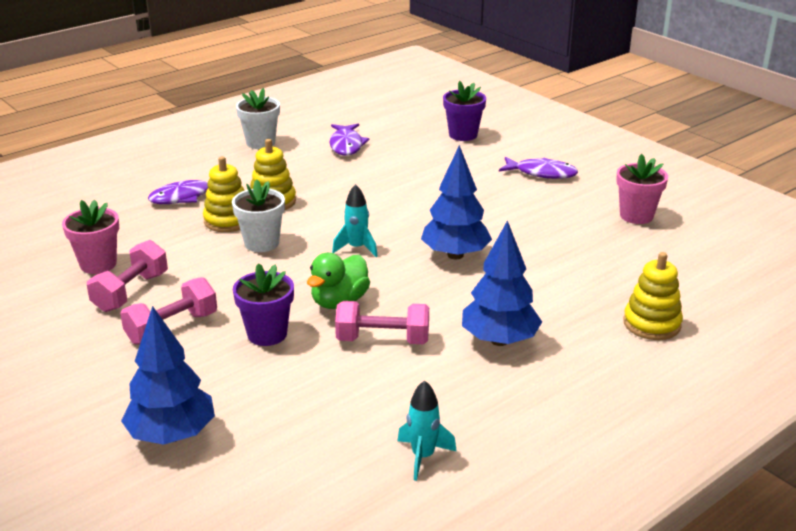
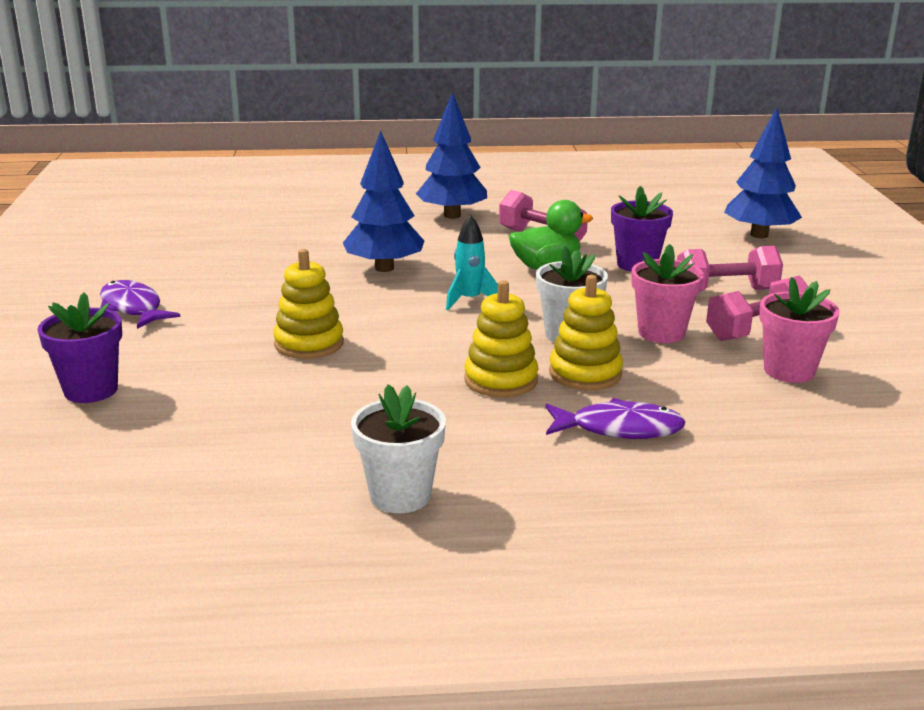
camera: 145 degrees left, 5 degrees down
purple fish [329,124,369,156] -> none
turquoise rocket [397,380,457,481] -> none
pink flower pot [616,154,668,224] -> pink flower pot moved to [632,244,704,343]
yellow stacking toy [623,252,683,340] -> yellow stacking toy moved to [273,249,344,359]

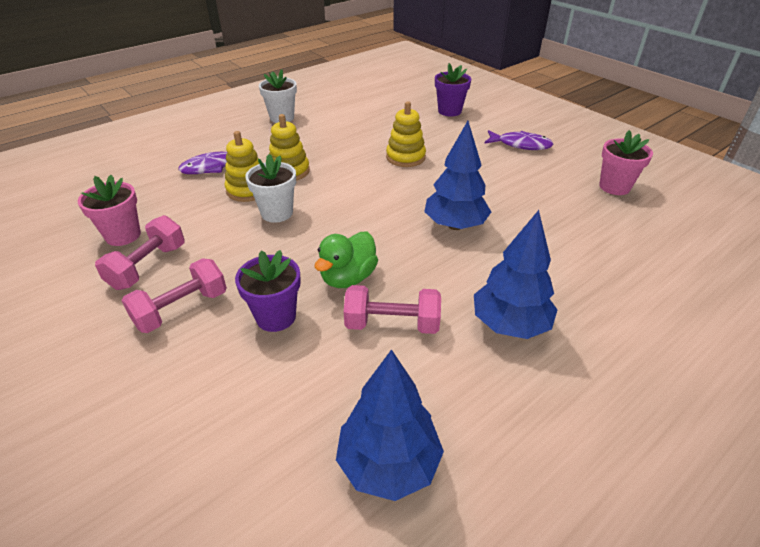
camera: 145 degrees right, 15 degrees up
turquoise rocket [446,215,498,310] -> none
pink flower pot [632,244,704,343] -> pink flower pot moved to [599,130,653,195]
blue tree [724,108,802,238] -> blue tree moved to [336,349,444,501]

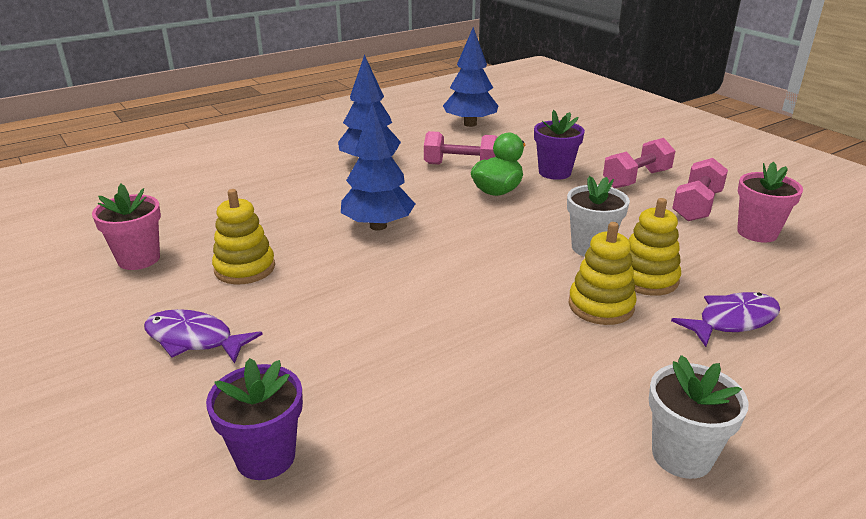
camera: 175 degrees left, 10 degrees down
yellow stacking toy [386,101,426,167] -> yellow stacking toy moved to [212,189,275,284]

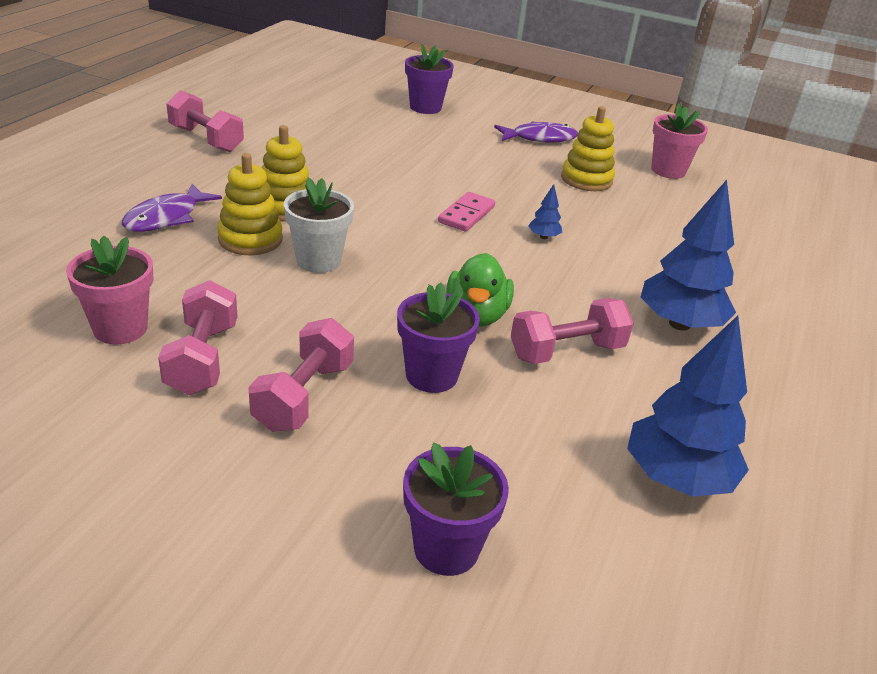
camera: 145 degrees right, 5 degrees up
blue tree [341,102,415,231] -> blue tree [528,184,562,239], size x0.42
white flower pot [649,355,749,479] -> pink dumbbell [167,90,244,152]
none -> purple flower pot [403,443,509,576]
none -> pink domino [438,192,495,232]

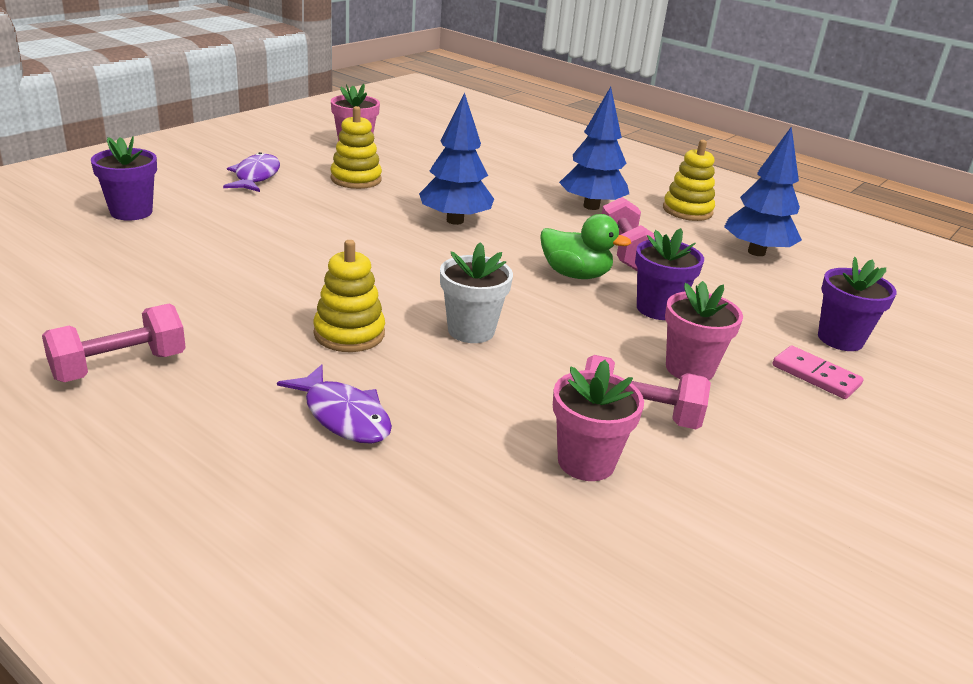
camera: 75 degrees left, 5 degrees down
yellow stacking toy [217,153,283,255] -> yellow stacking toy moved to [663,140,715,221]
pink dumbbell [248,318,354,432] -> pink flower pot [665,281,743,380]
pink domino [438,192,495,232] -> pink domino moved to [772,346,863,399]
blue tree [528,184,562,239] -> blue tree [419,92,494,225], size x2.37

